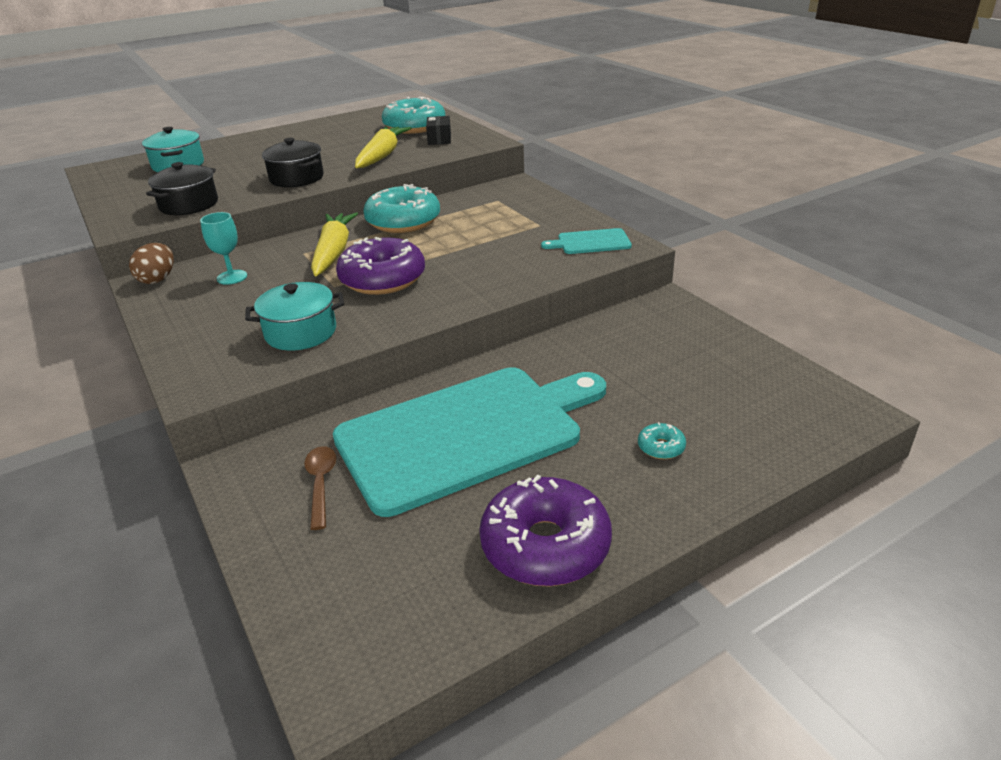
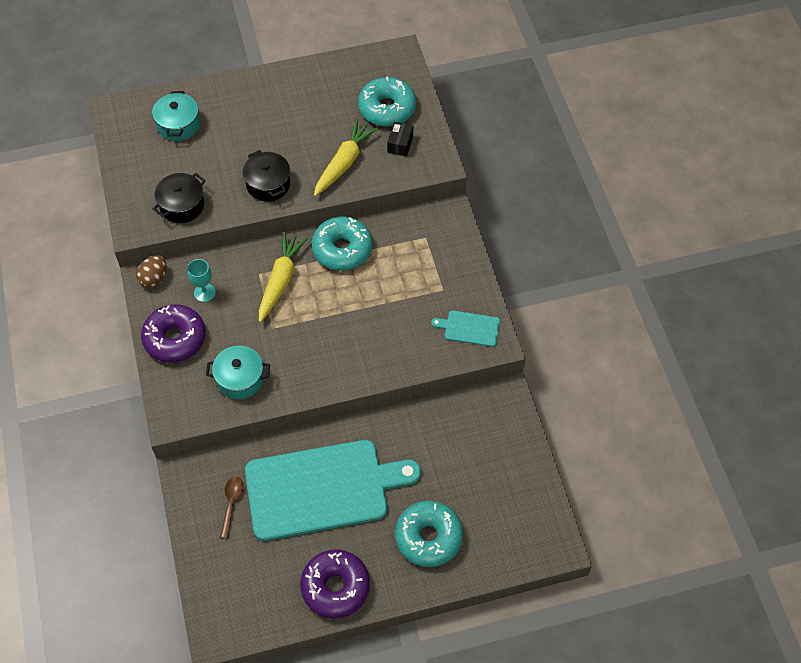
camera: 15 degrees right, 25 degrees up
purple donut [336,237,425,295] -> purple donut moved to [141,304,206,363]
turquoise donut [638,422,686,459] -> turquoise donut [395,501,463,567], size x2.38

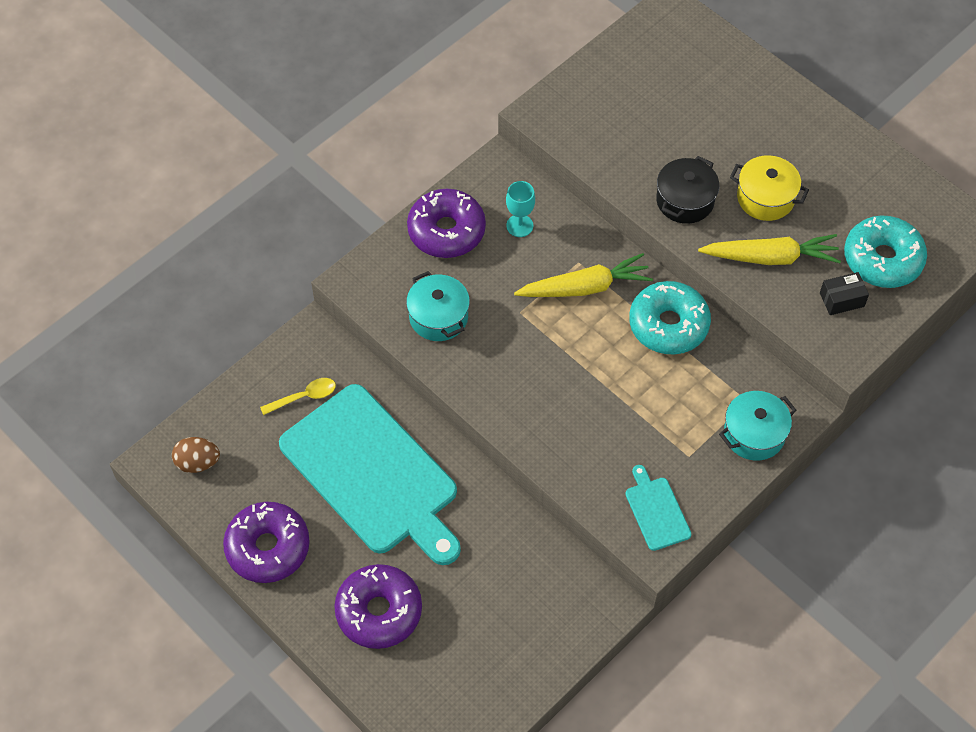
camera: 60 degrees right, 0 degrees up
brown egg [136,255,166,288] -> brown egg moved to [172,437,220,473]
turquoise pot [152,91,200,141] -> turquoise pot moved to [719,391,796,461]
black pot [153,173,206,223] -> none
brown spoon [220,477,243,539] -> yellow spoon [260,378,336,415]
turquoise donut [395,501,463,567] -> purple donut [334,564,422,649]
none -> yellow pot [730,155,809,221]

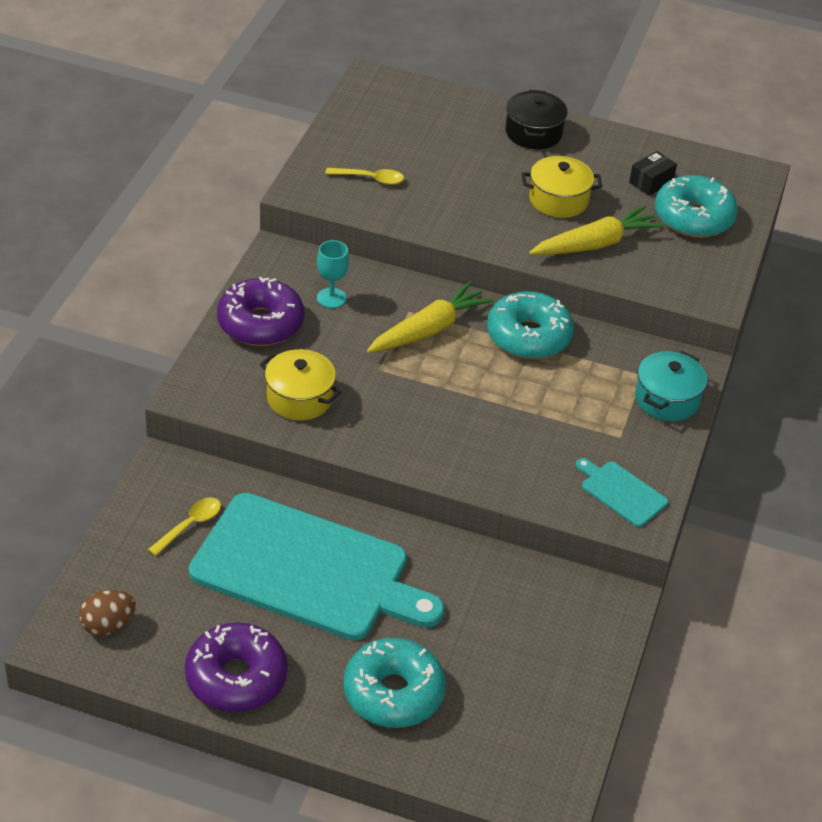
camera: 30 degrees left, 15 degrees down
purple donut [334,564,422,649] -> turquoise donut [343,638,446,728]
turquoise pot [406,271,470,341] -> yellow pot [260,349,342,420]
black pot [656,156,719,224] -> black pot moved to [505,90,568,149]
black box [820,272,869,315] -> black box moved to [629,151,677,196]
none -> yellow spoon [325,168,404,185]

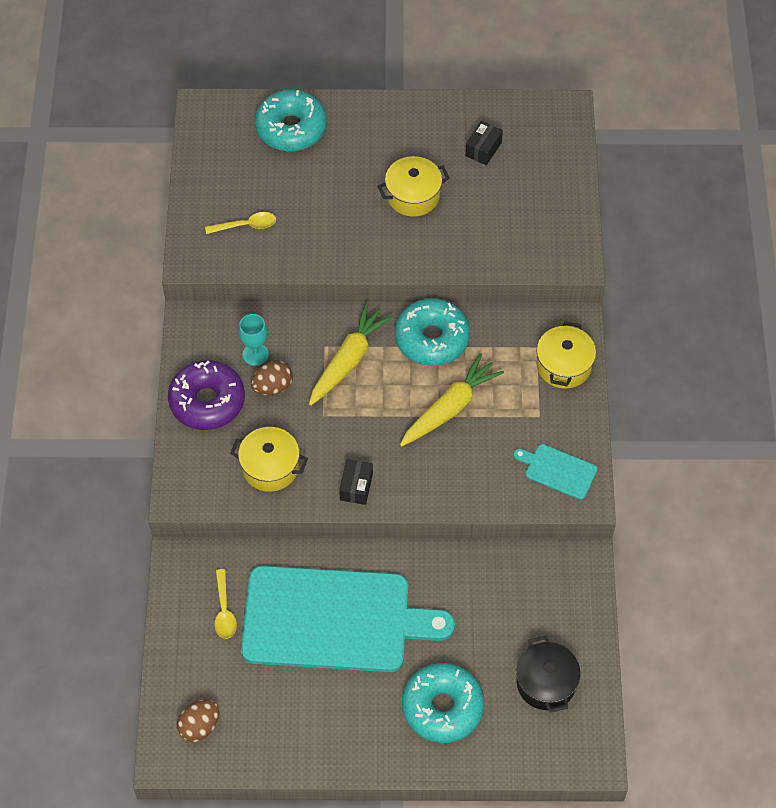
camera: 15 degrees left, 15 degrees up
yellow spoon [148,497,221,556] -> yellow spoon turned 150 degrees clockwise [214,569,237,639]
purple donut [185,622,288,712] -> none
black pot [505,90,568,149] -> black pot moved to [516,636,581,713]
yellow carrot [529,205,663,255] -> yellow carrot moved to [400,353,504,446]
turquoise pot [635,351,707,421] -> yellow pot [536,321,596,389]
turquoise donut [655,175,738,238] -> turquoise donut moved to [255,90,327,151]
none -> brown egg [251,361,293,395]
none -> black box [339,459,373,505]

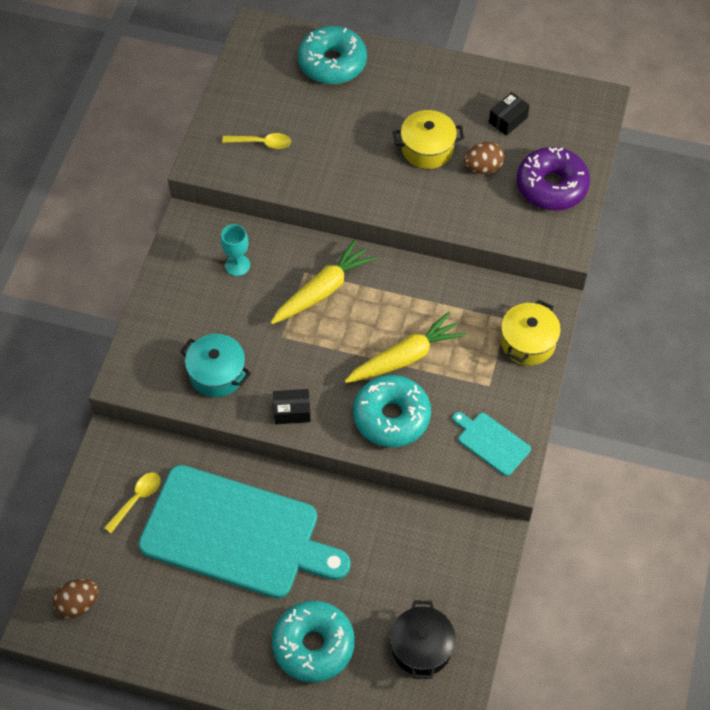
camera: 15 degrees right, 0 degrees up
purple donut [168,360,245,430] -> purple donut moved to [517,147,590,210]
yellow spoon [214,569,237,639] -> yellow spoon turned 150 degrees counterclockwise [104,473,161,533]
yellow pot [230,427,308,492] -> turquoise pot [180,334,251,397]
brown egg [251,361,293,395] -> brown egg moved to [463,142,505,174]
black box [339,459,373,505] -> black box turned 60 degrees clockwise [273,389,311,424]
turquoise donut [395,298,470,366] -> turquoise donut moved to [353,375,431,447]

